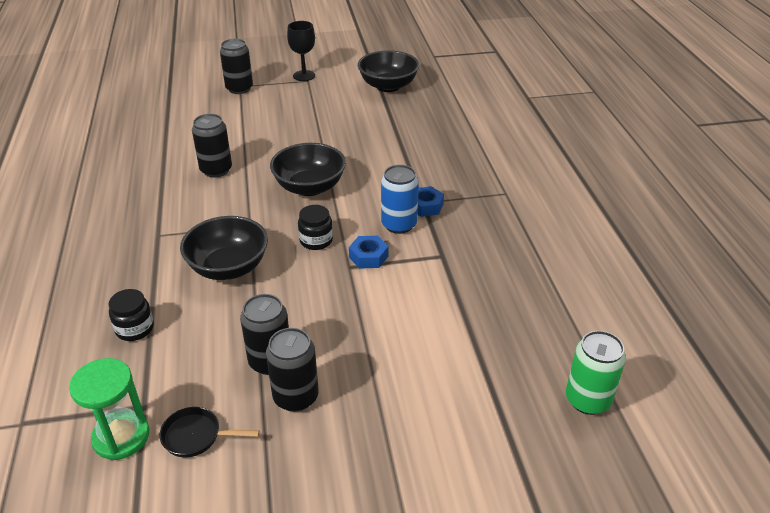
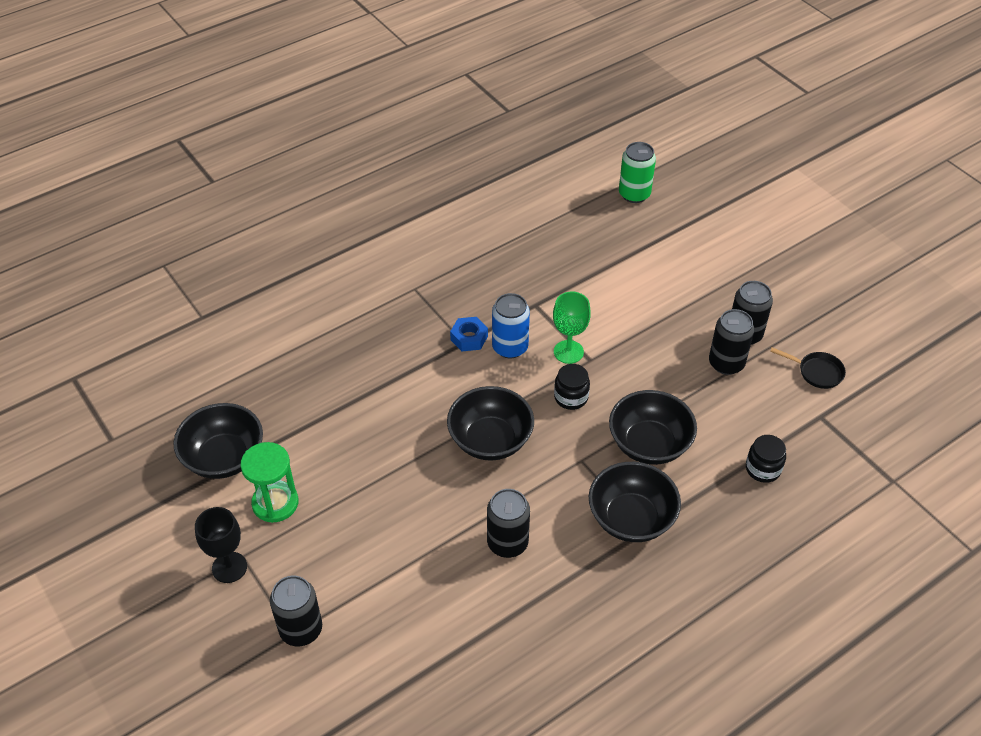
camera: 115 degrees left, 10 degrees up
green hourglass [69,358,149,460] -> green hourglass moved to [240,442,298,523]
black pan [159,407,260,458] -> black pan turned 45 degrees counterclockwise [770,347,846,389]
blue nut [349,236,388,269] -> green goblet [553,292,591,364]
none -> black bowl [589,462,681,542]

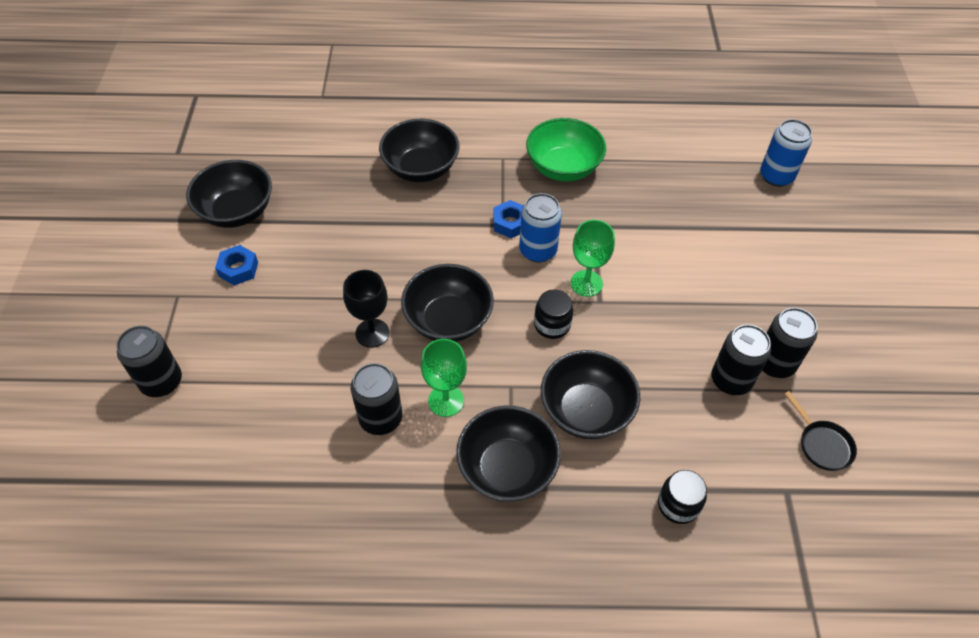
camera: 35 degrees right, 5 degrees up
black goblet [195,507,247,583] -> black goblet moved to [343,270,390,348]
green hourglass [240,442,298,523] -> blue nut [215,245,258,286]
green can [619,142,656,203] -> blue can [760,119,812,187]
none -> black bowl [379,119,460,182]
none -> green goblet [421,339,467,417]
none -> green bowl [526,118,606,181]

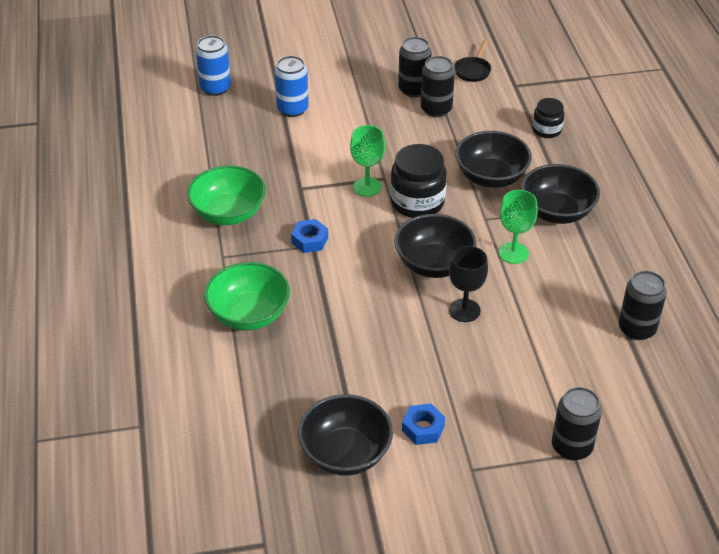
camera: 100 degrees left, 10 degrees down
black can [351,363,402,435] -> black can moved to [619,271,667,340]
black bowl [379,119,460,182] -> green bowl [204,262,290,331]
blue can [519,193,562,262] -> blue can moved to [275,56,309,117]
black jar [534,289,573,339] -> black jar [390,144,447,218], size x1.72
black pan [784,391,857,471] -> black pan turned 150 degrees clockwise [454,40,491,82]

